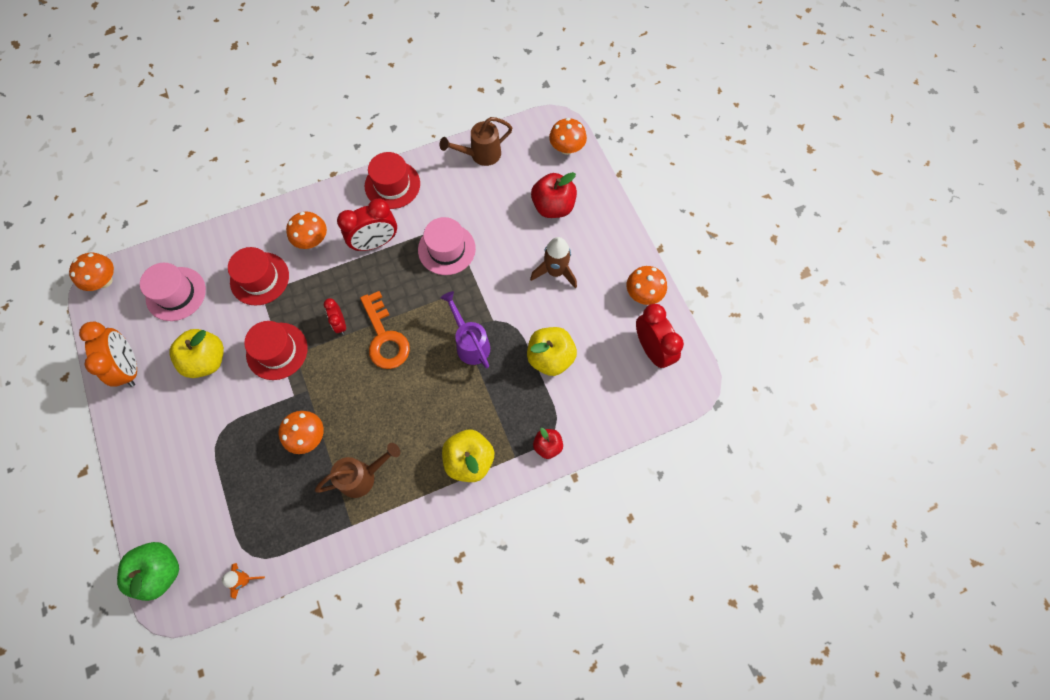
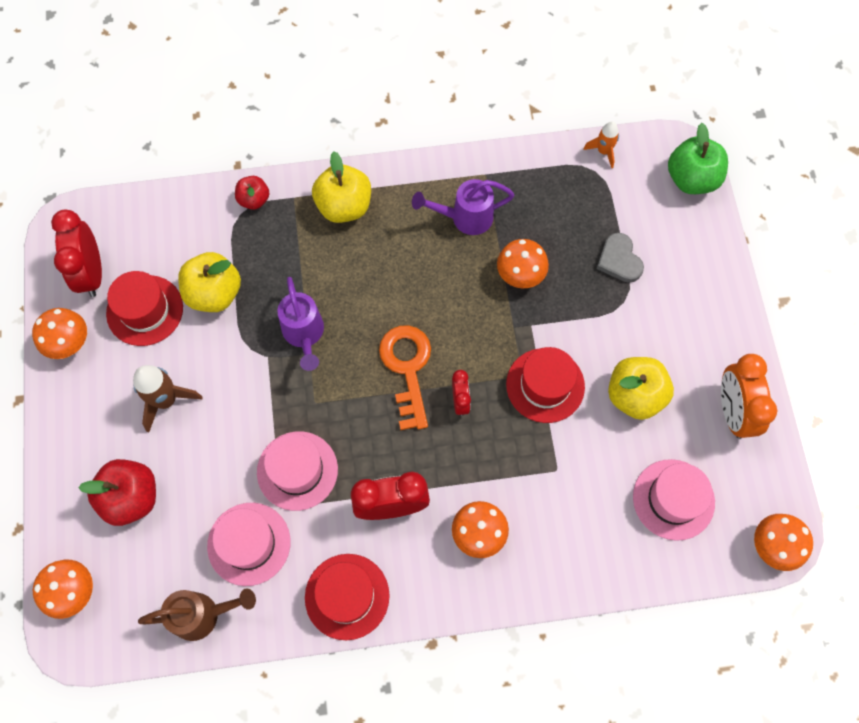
camera: 165 degrees left, 0 degrees up
red hat [228,247,289,306] -> red hat moved to [106,271,183,346]
brown watering can [315,443,400,498] -> purple watering can [412,179,514,235]
none -> pink hat [207,503,290,586]
none -> grey heart [597,233,644,283]

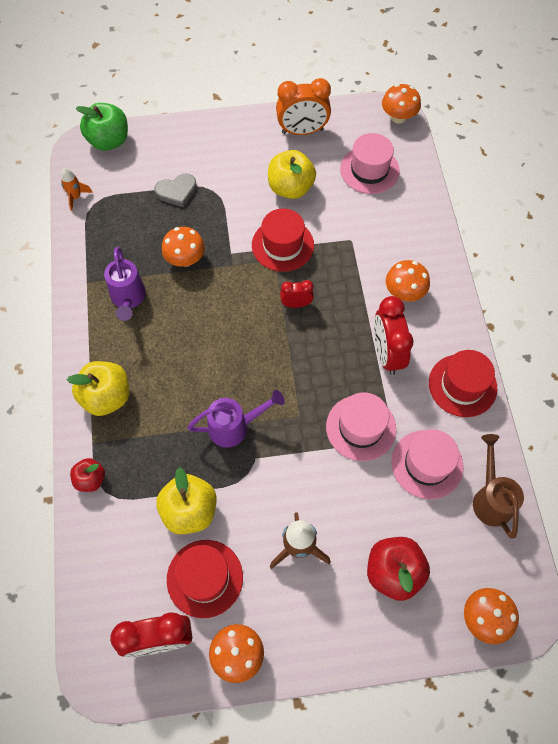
camera: 90 degrees left, 5 degrees down
orange key [379,325,431,430] -> none

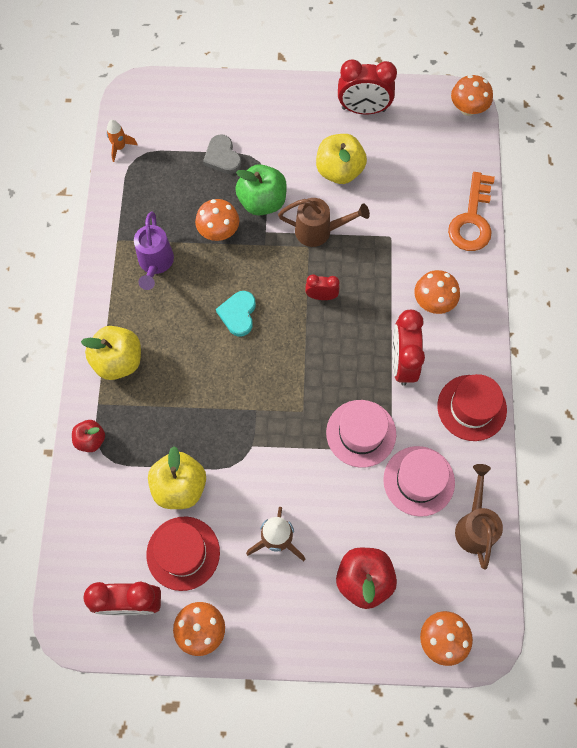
camera: 10 degrees right, 5 degrees up
green apple [76,103,128,151] -> green apple moved to [235,164,287,216]
grey heart [154,174,197,207] -> grey heart turned 75 degrees clockwise [203,134,242,174]
purple watering can [187,390,285,448] -> none
red hat [252,209,314,272] -> brown watering can [278,198,370,247]
orange clock [276,78,331,135] -> red clock [338,60,397,114]
pink hat [340,133,400,194] -> none
none -> turquoise heart [216,291,256,337]
none -> orange key [448,172,495,251]

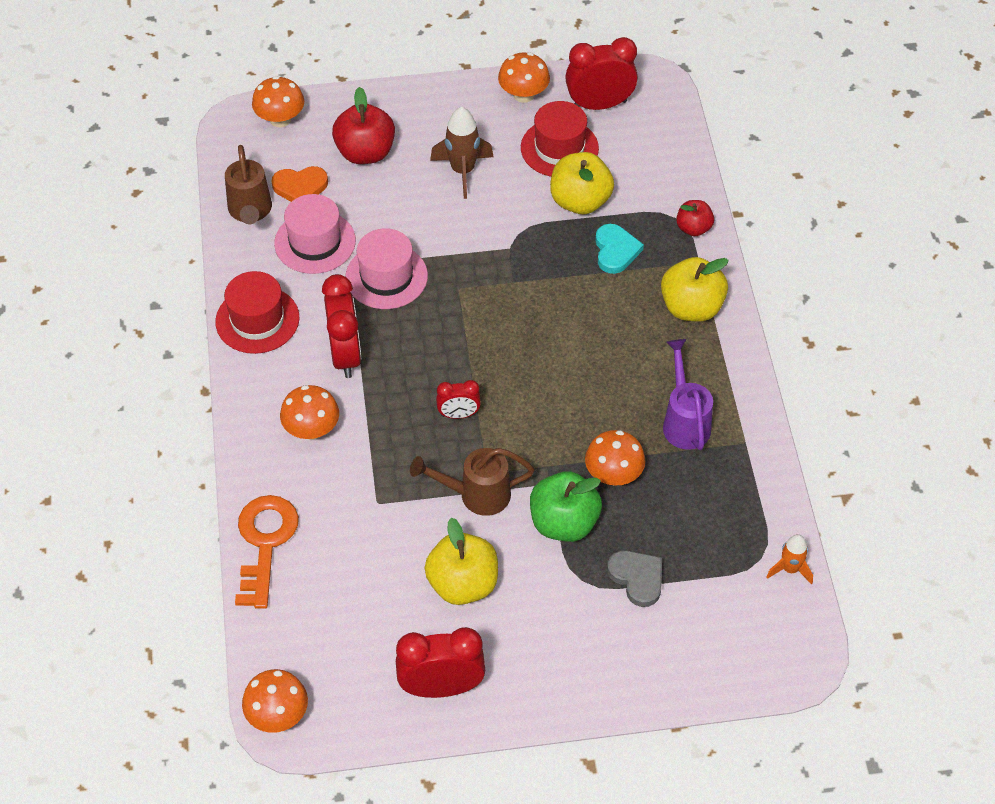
camera: 170 degrees right, 15 degrees down
turquoise heart [216,291,256,337] -> turquoise heart moved to [595,224,644,274]
none -> orange heart [271,166,328,202]

